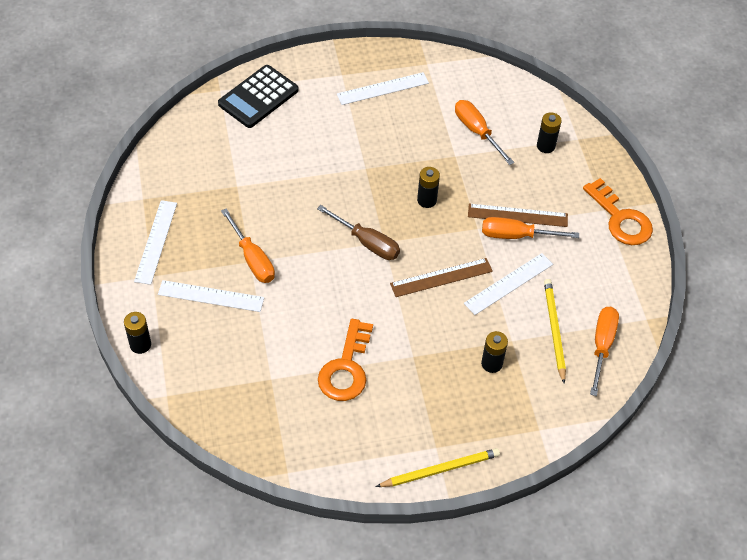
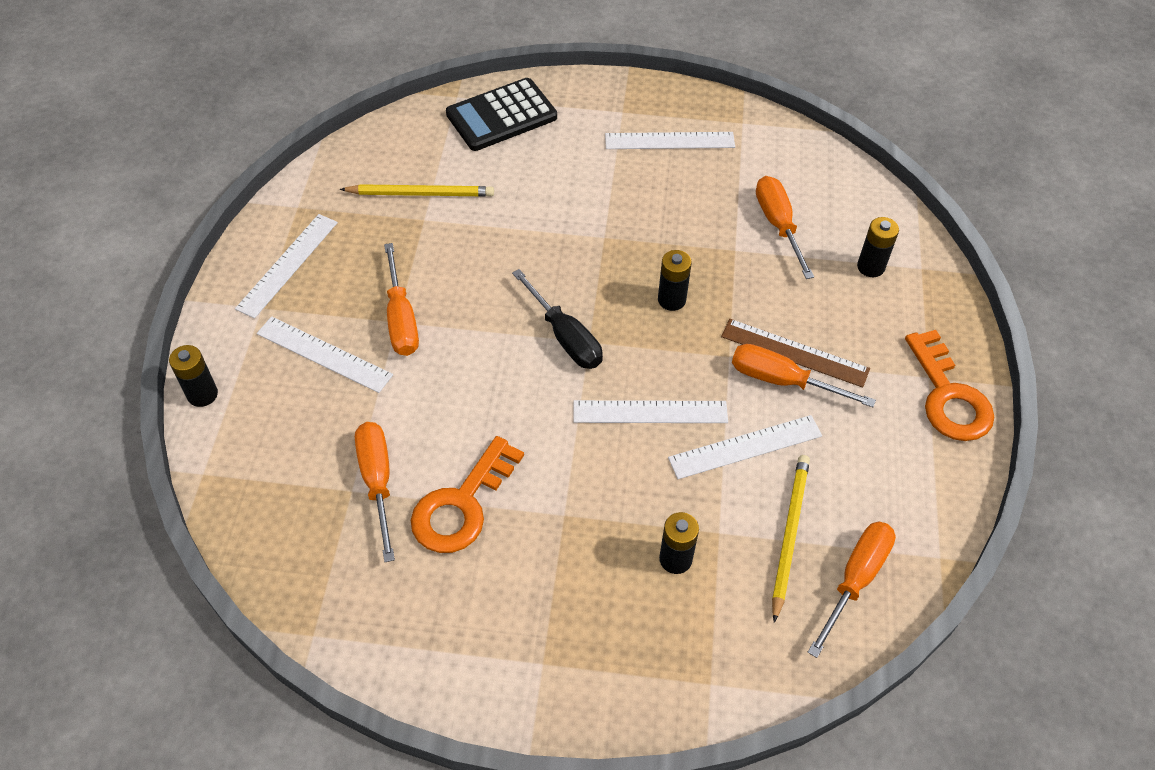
camera: 20 degrees right, 0 degrees up
brown screwdriver [317,205,400,260] -> black screwdriver [512,269,603,369]
yellow pencil [376,448,500,487] -> yellow pencil moved to [340,184,494,196]
brown ruler [390,258,493,297] -> white ruler [574,400,728,423]
none -> orange screwdriver [355,422,395,562]

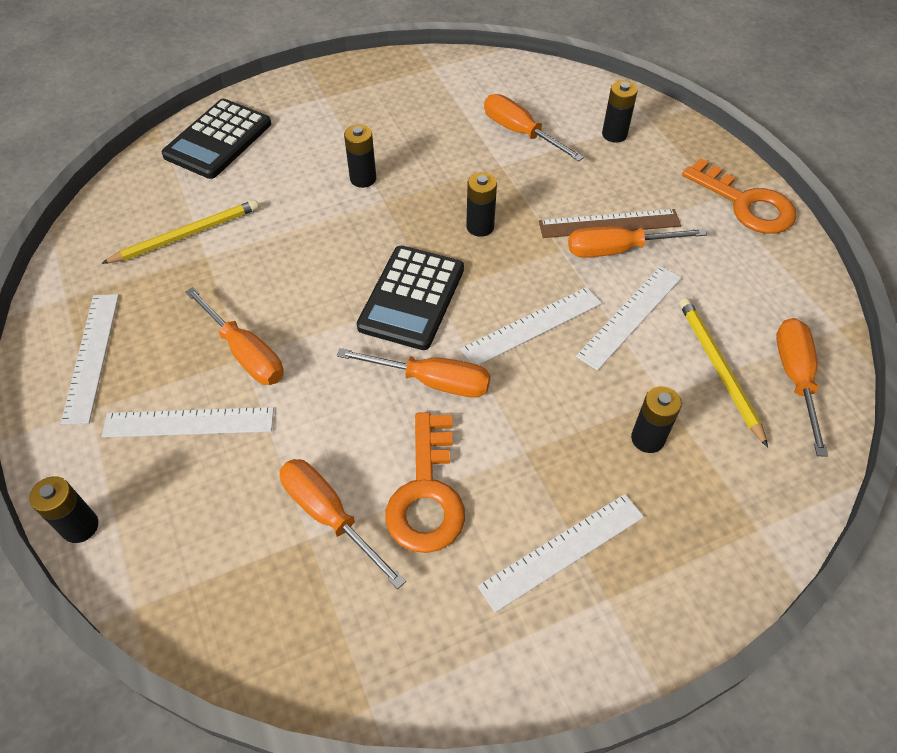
camera: 30 degrees left, 0 degrees up
black screwdriver [512,269,603,369] -> black calculator [357,246,464,350]
white ruler [605,132,735,149] -> white ruler moved to [478,494,644,613]
none -> orange screwdriver [337,348,491,398]
none -> black battery [344,124,376,188]

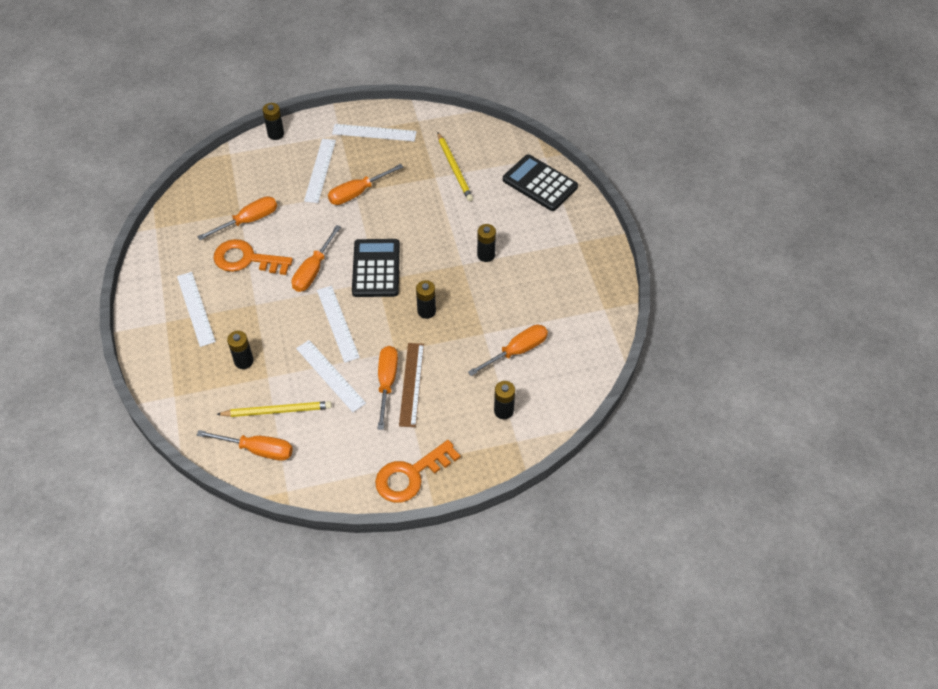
camera: 100 degrees right, 0 degrees up
black calculator [357,246,464,350] -> black calculator turned 60 degrees clockwise [352,239,400,297]

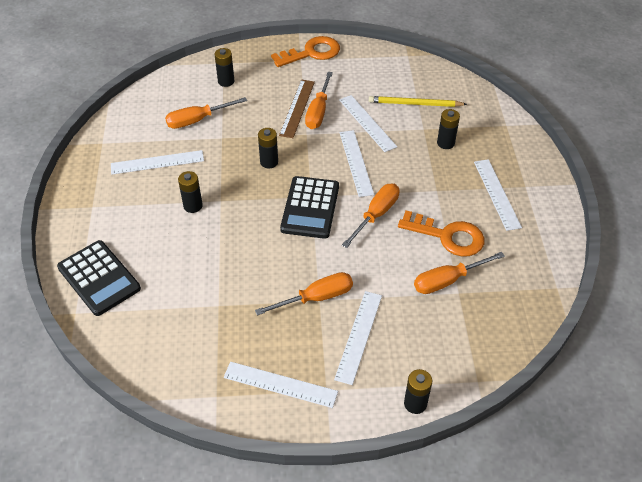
camera: 170 degrees left, 5 degrees down
orange screwdriver [197,430,293,461] -> none
yellow pencil [437,132,473,201] -> none
none -> white ruler [111,150,204,175]

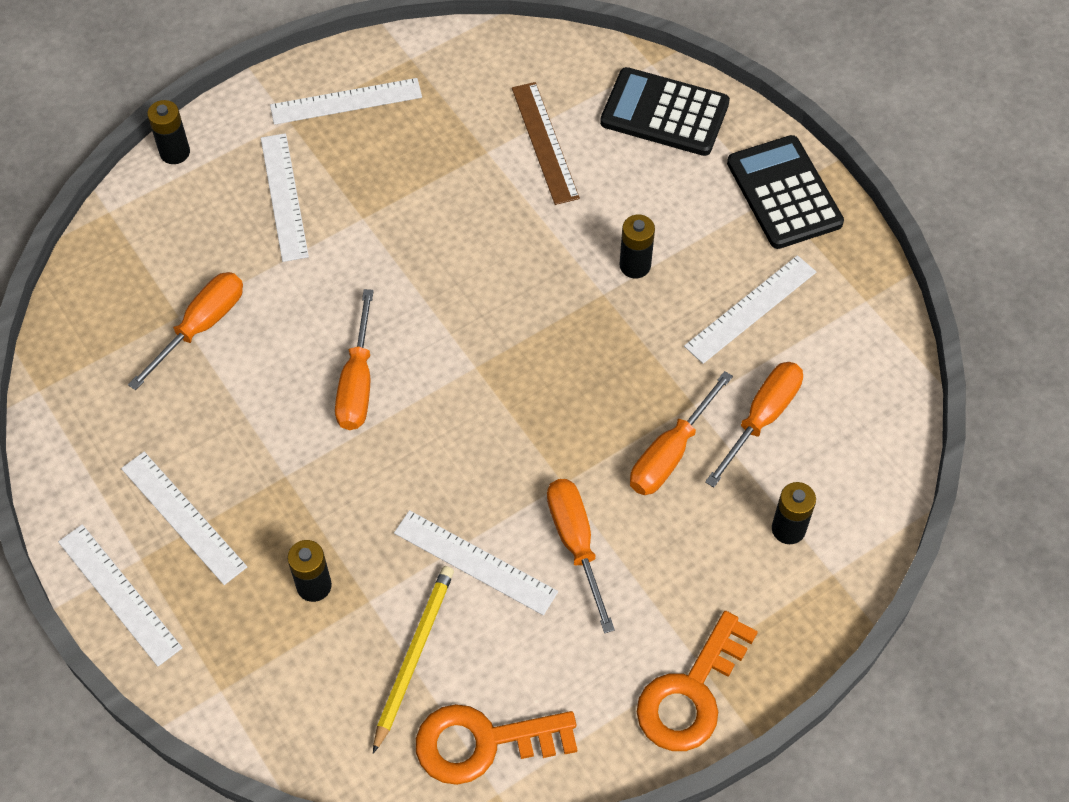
camera: 150 degrees right, 10 degrees up
orange screwdriver [255,272,353,316] -> orange screwdriver moved to [630,371,733,495]
black battery [258,128,278,168] -> none
brown ruler [279,80,315,138] -> brown ruler moved to [512,82,580,205]
black calculator [280,176,339,239] -> black calculator moved to [727,135,844,249]
white ruler [340,130,374,197] -> white ruler moved to [58,524,182,666]
yellow pencil [369,96,467,107] -> yellow pencil turned 45 degrees counterclockwise [373,566,454,754]
orange key [398,211,485,257] -> orange key moved to [416,704,577,785]

